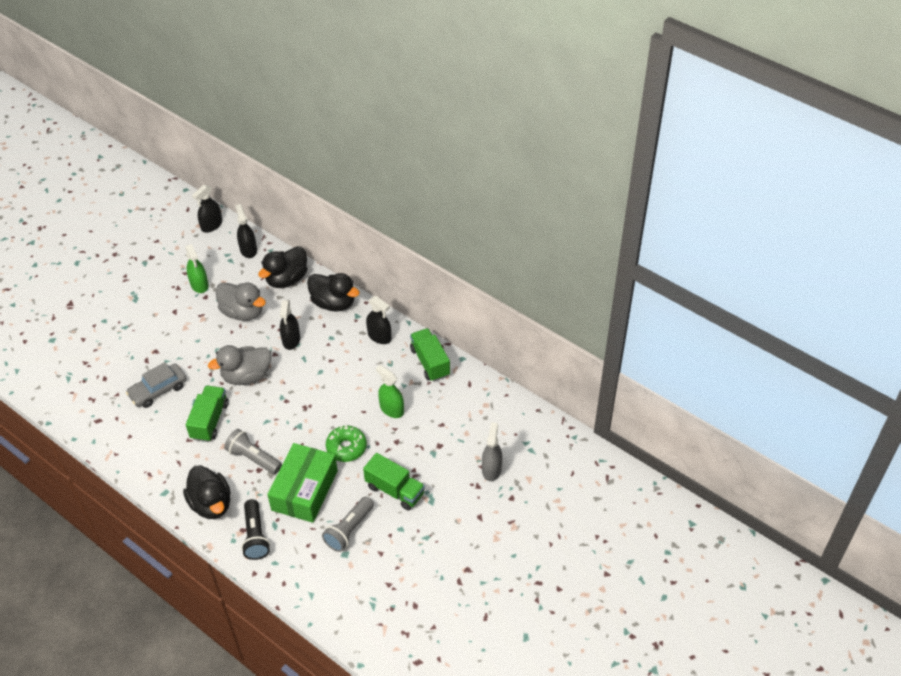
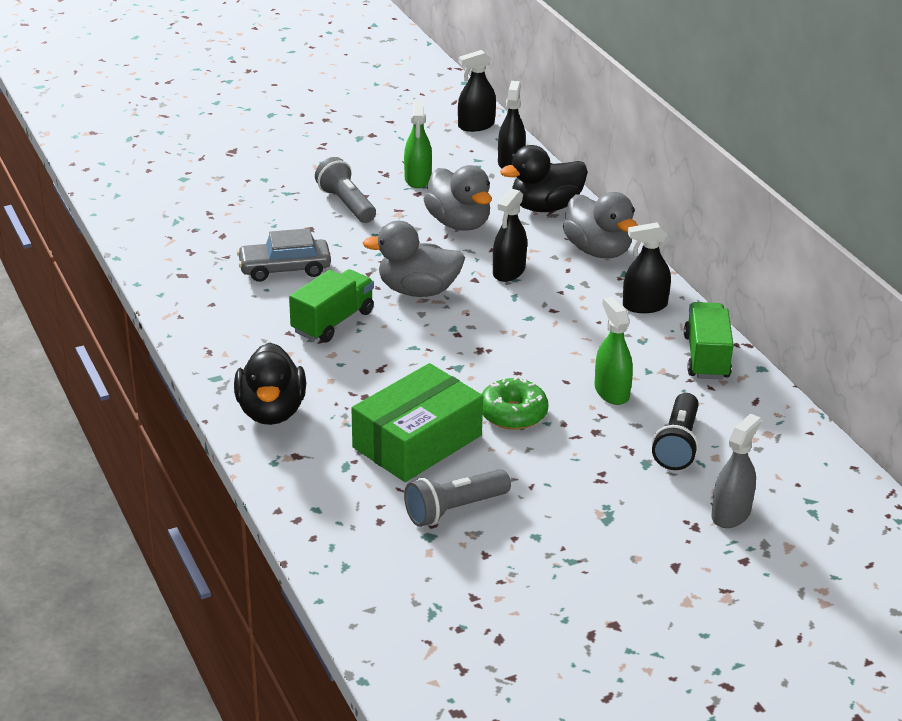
camera: 25 degrees right, 15 degrees down
grey flashlight [224,429,282,474] -> grey flashlight moved to [315,157,376,223]
black flashlight [241,499,270,560] -> black flashlight moved to [652,393,699,470]
black duck [307,273,360,312] -> grey duck [563,192,638,258]
green truck [363,453,425,511] -> none
black spray bottle [366,296,391,344] -> black spray bottle turned 105 degrees clockwise [623,222,671,313]

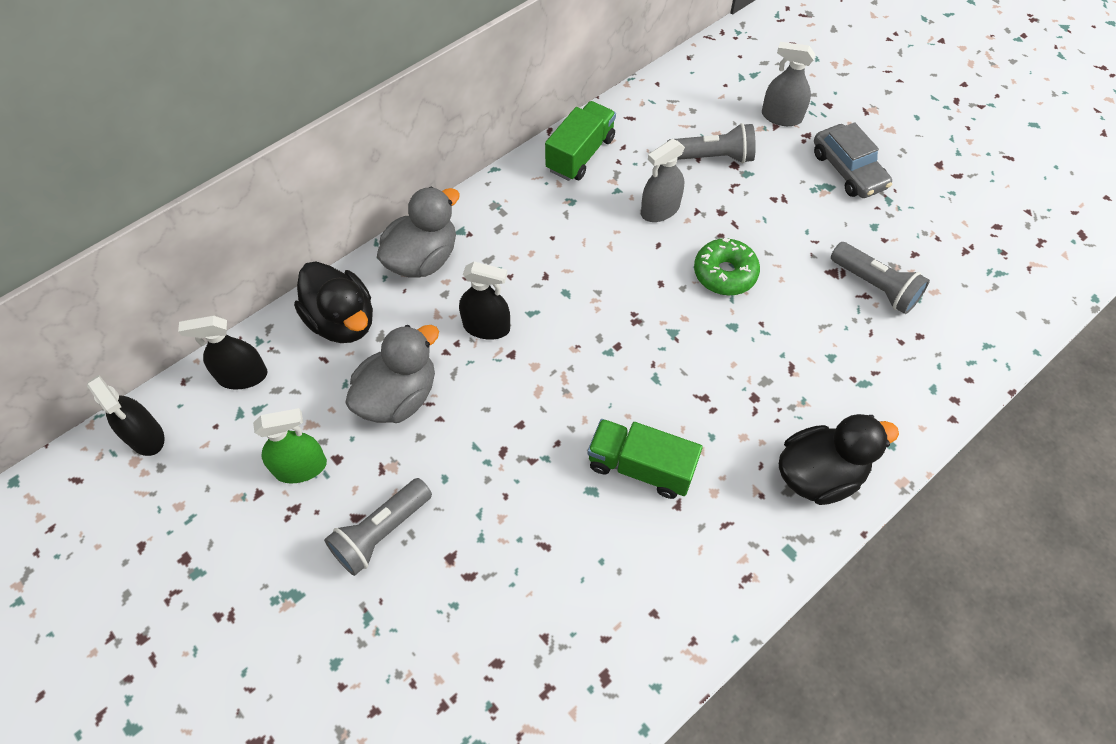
camera: 105 degrees left, 25 degrees up
grey car [237,228,331,282] -> grey car moved to [814,122,892,198]
green box [352,363,483,482] -> none
grey duck [362,221,465,297] -> none
green spray bottle [595,297,633,405] -> grey spray bottle [641,139,685,222]
black spray bottle [623,222,671,313] -> none
black flashlight [652,393,699,470] -> grey flashlight [667,123,756,163]
green truck [684,302,733,379] -> green truck turned 135 degrees clockwise [545,101,616,181]

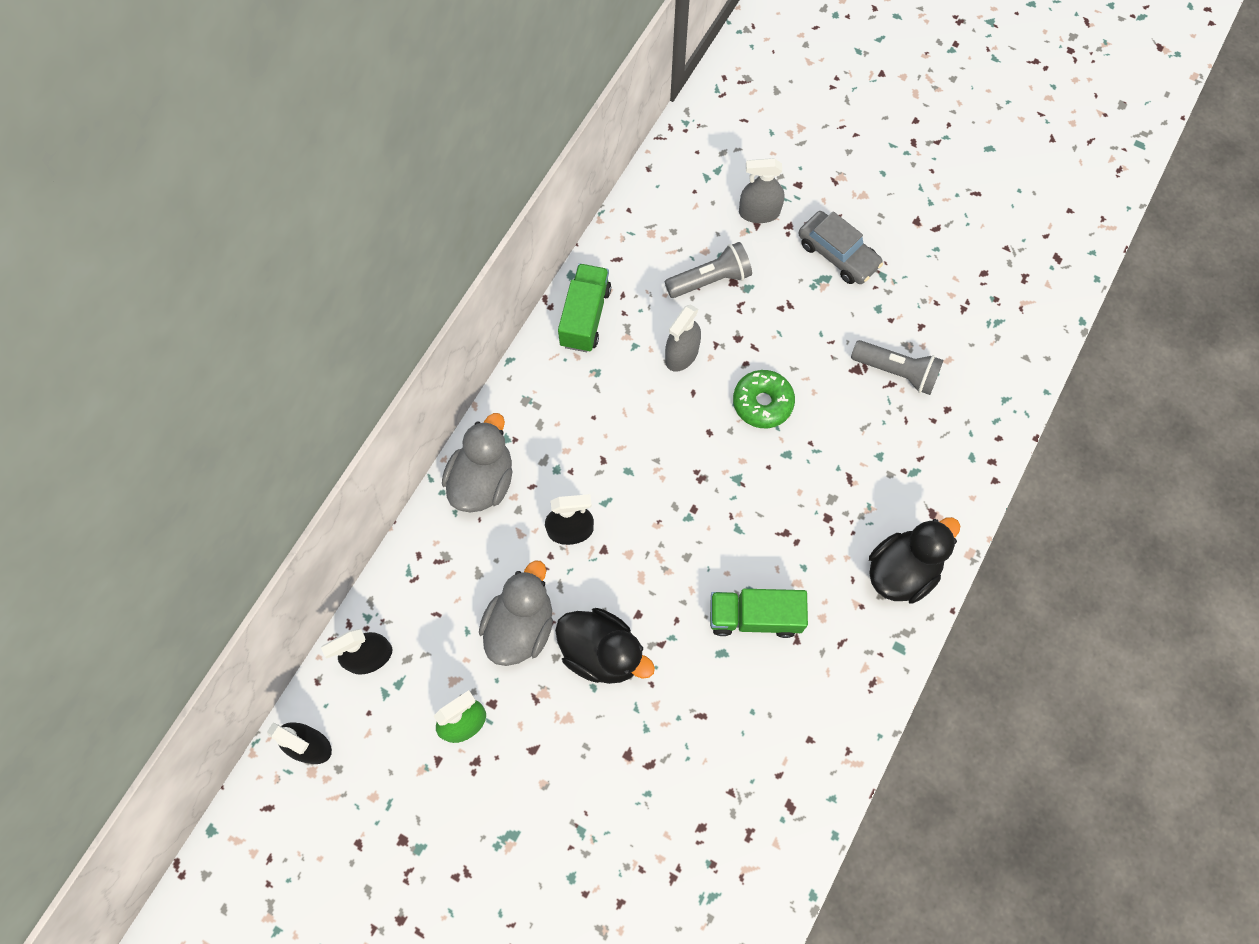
camera: 20 degrees left, 10 degrees up
black duck [294,262,373,343] -> black duck moved to [555,608,655,684]
grey flashlight [324,478,432,576] -> none

